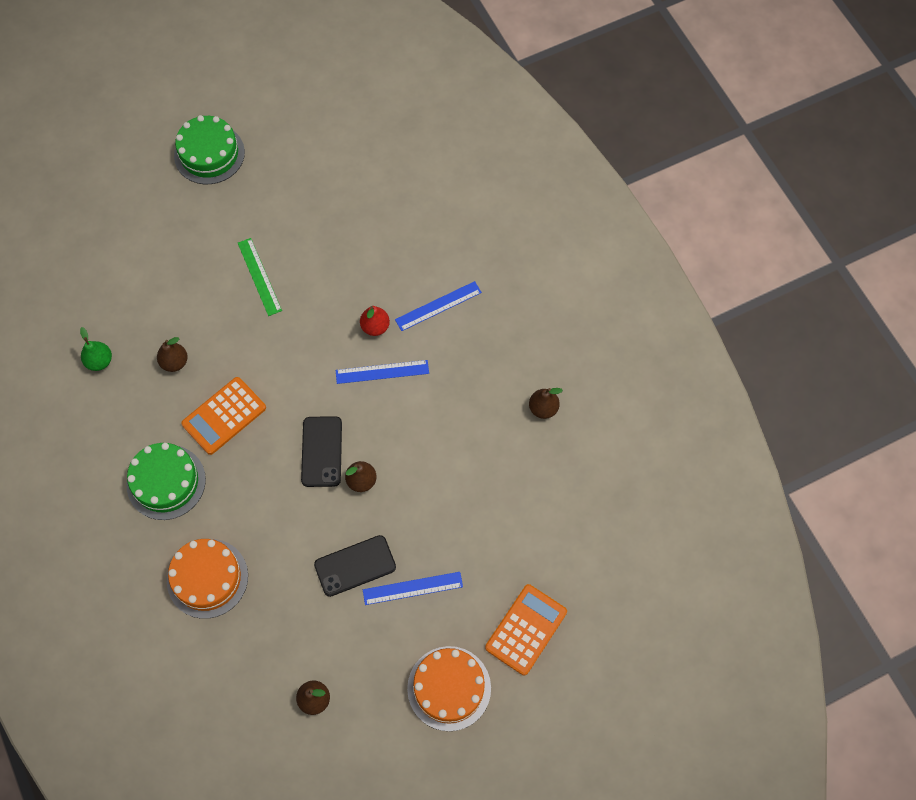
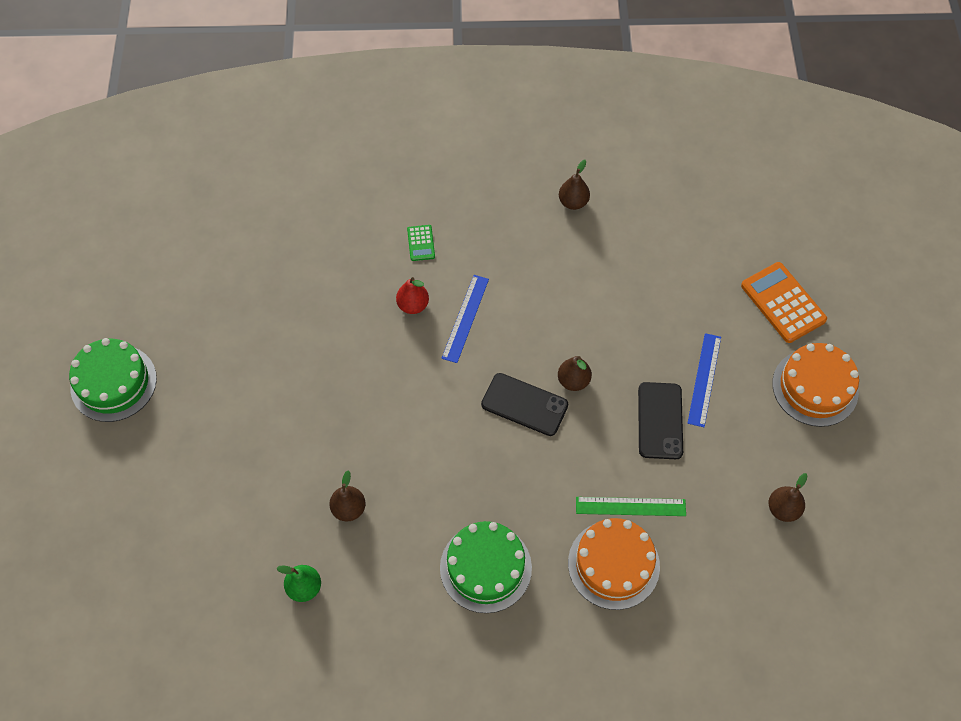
camera: 65 degrees left, 5 degrees down
orange calculator [181,377,266,455] -> none
green ruler [238,238,282,316] -> green ruler moved to [576,497,686,516]
blue ruler [395,281,482,331] -> green calculator [407,225,435,261]

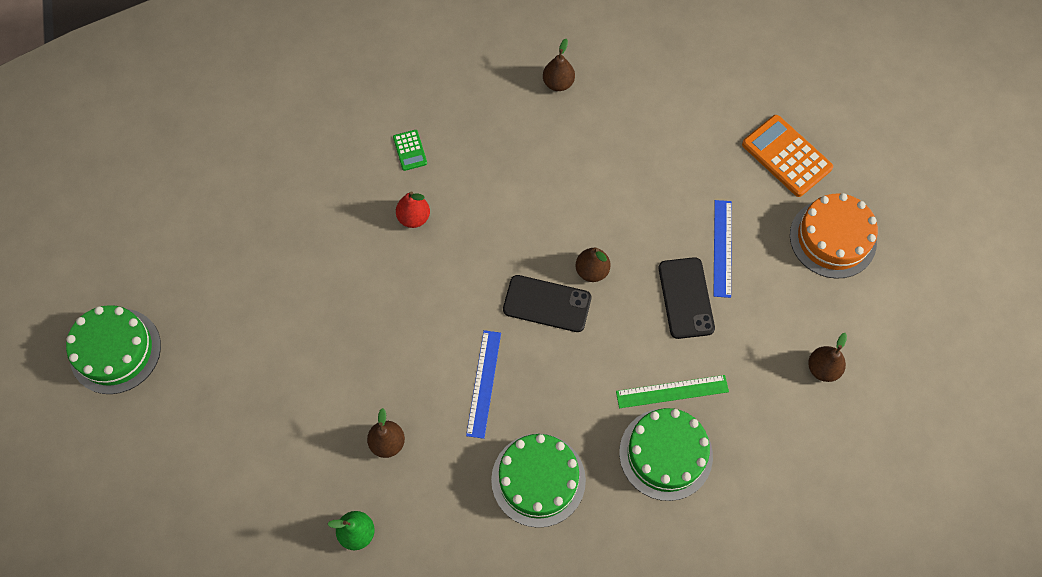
camera: 10 degrees left, 5 degrees up
blue ruler [442,275,489,363] -> blue ruler moved to [466,330,501,439]
orange cake [568,518,660,610] -> green cake [619,408,713,501]

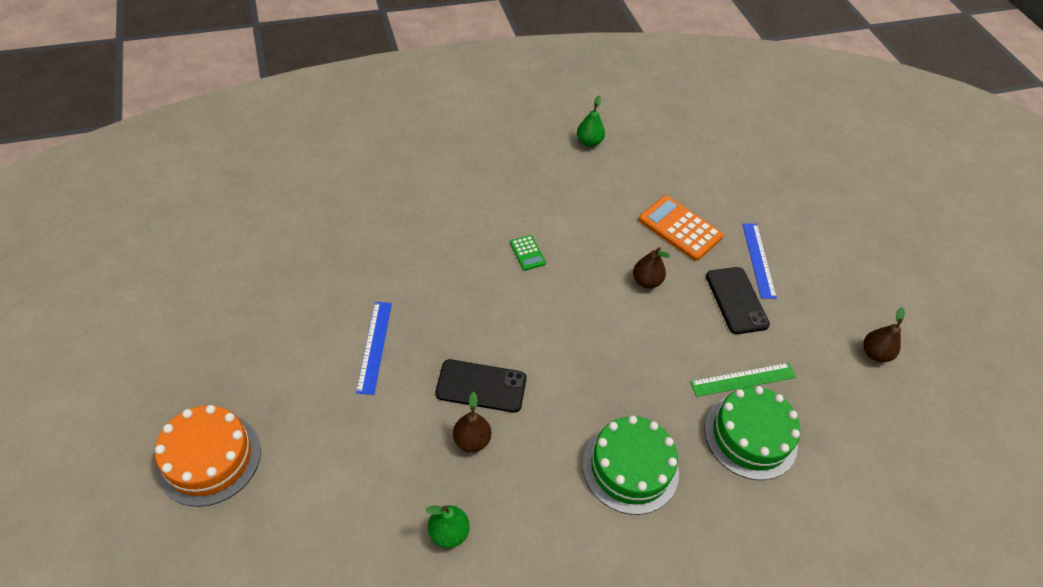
camera: 10 degrees left, 15 degrees down
green cake [66,305,161,394] -> none
green calculator [393,130,427,171] -> green calculator moved to [510,235,546,271]
red pear [396,191,430,228] -> none
blue ruler [466,330,501,439] -> blue ruler moved to [356,302,392,395]
black phone [503,275,591,332] -> black phone moved to [436,359,526,413]
brown pear [543,39,575,91] -> green pear [577,96,605,147]
orange calculator [742,115,833,197] -> orange calculator moved to [639,196,723,261]
orange cake [790,193,878,279] -> orange cake moved to [155,405,261,507]

